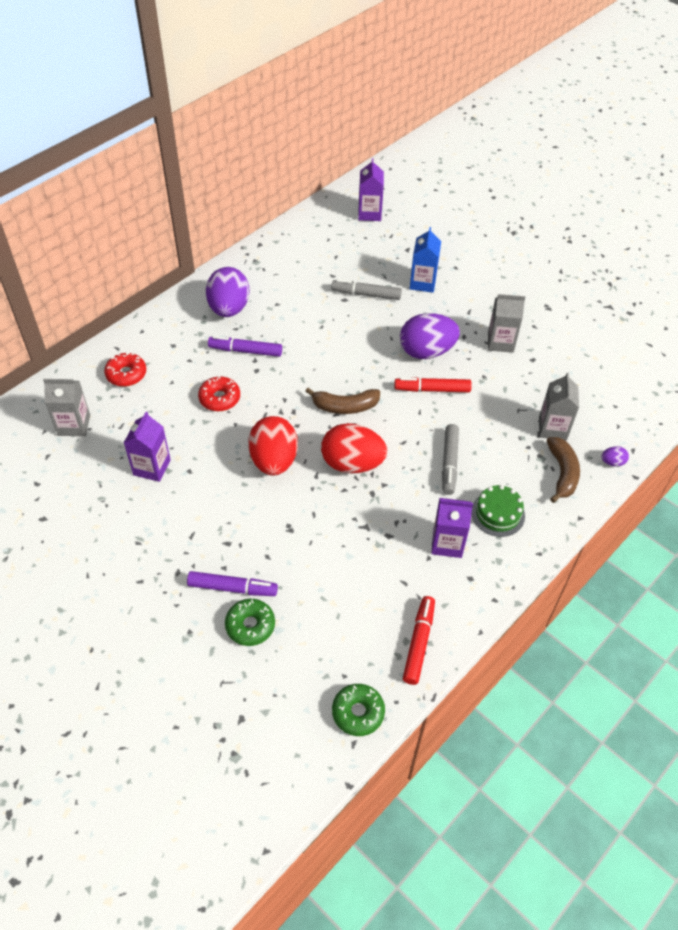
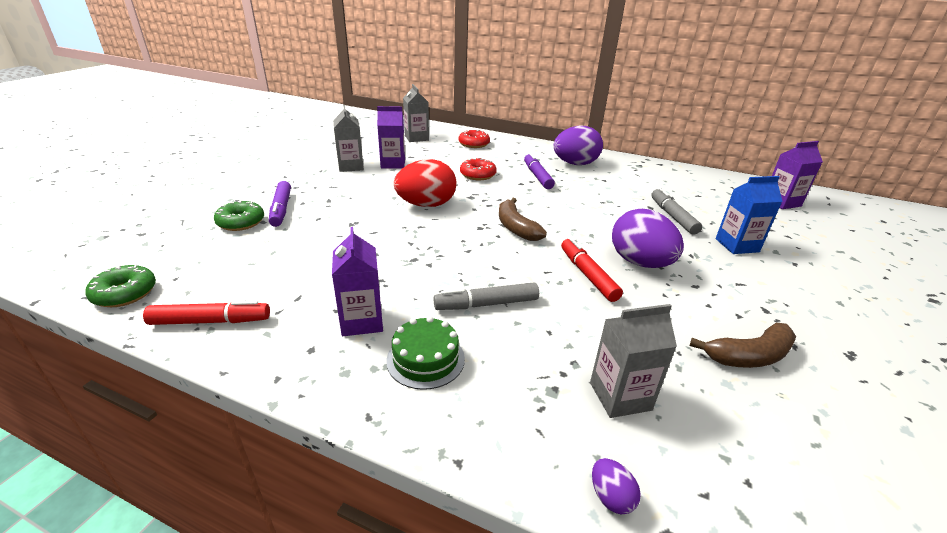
camera: 70 degrees right, 20 degrees down
red egg [321,423,387,474] -> none
grey carton [488,294,525,353] -> grey carton moved to [333,105,364,172]
brown banana [547,437,580,503] -> brown banana moved to [690,323,796,368]

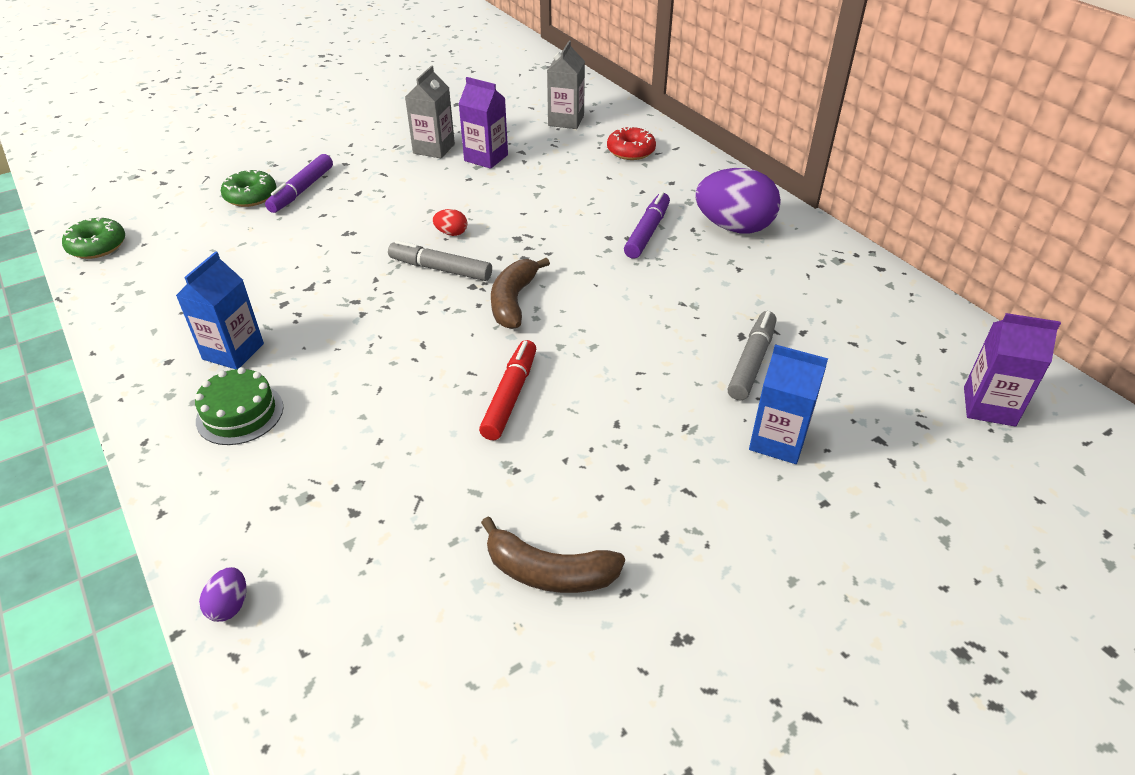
camera: 35 degrees right, 10 degrees up
red marker [143,301,270,325] -> none
purple carton [332,227,383,336] -> blue carton [176,251,264,369]
red egg [394,159,457,207] -> red egg [433,209,467,236], size x0.42
grey marker [434,283,539,310] -> grey marker moved to [388,240,492,281]
red donut [460,158,497,180] -> none
grey carton [590,304,677,418] -> none
purple egg [612,209,684,268] -> none

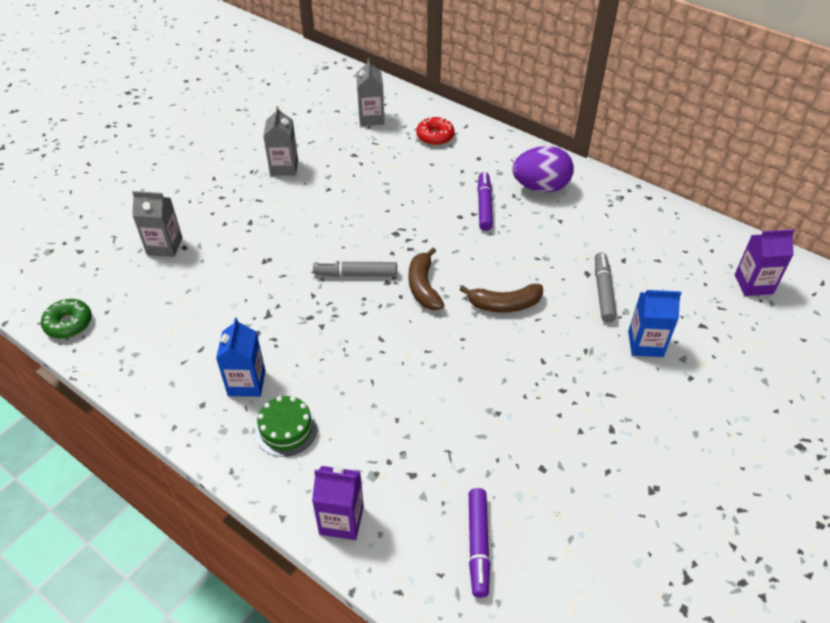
camera: 20 degrees left, 5 degrees up
purple egg [199,567,246,622] -> none
green donut [221,170,276,207] -> grey carton [132,191,183,257]
purple marker [265,154,333,213] -> purple marker moved to [469,488,490,598]
red egg [433,209,467,236] -> none
purple carton [459,77,508,169] -> purple carton moved to [312,466,364,540]
red marker [479,340,536,440] -> none
brown banana [481,516,625,593] -> brown banana moved to [459,284,543,313]

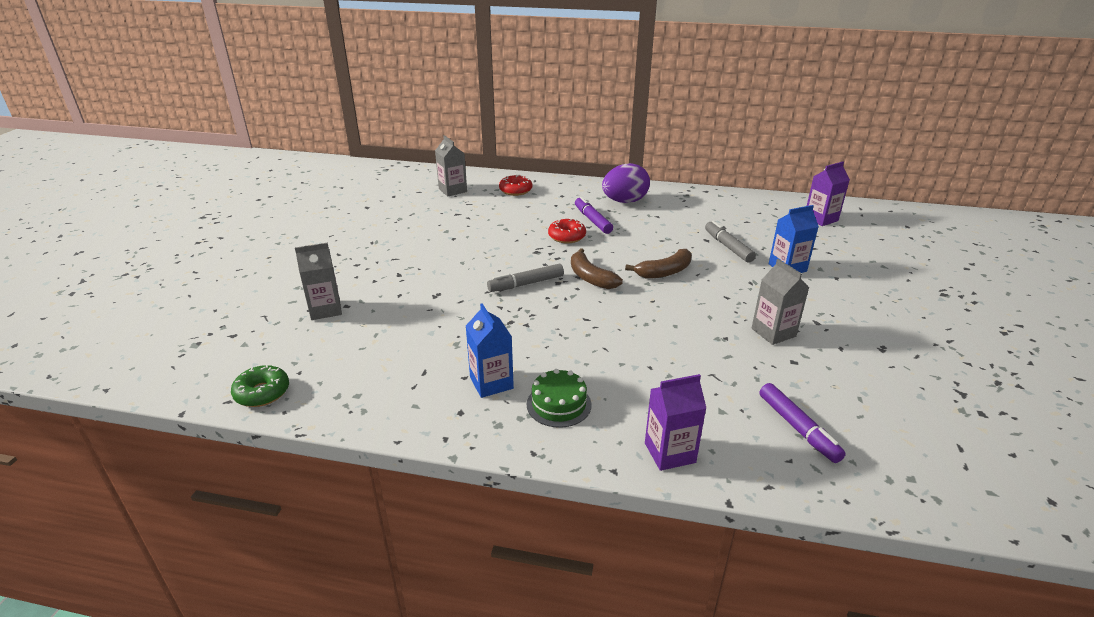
camera: 25 degrees left, 15 degrees down
grey carton [263,106,298,176] -> grey carton moved to [752,259,809,345]
none -> red donut [548,218,586,243]

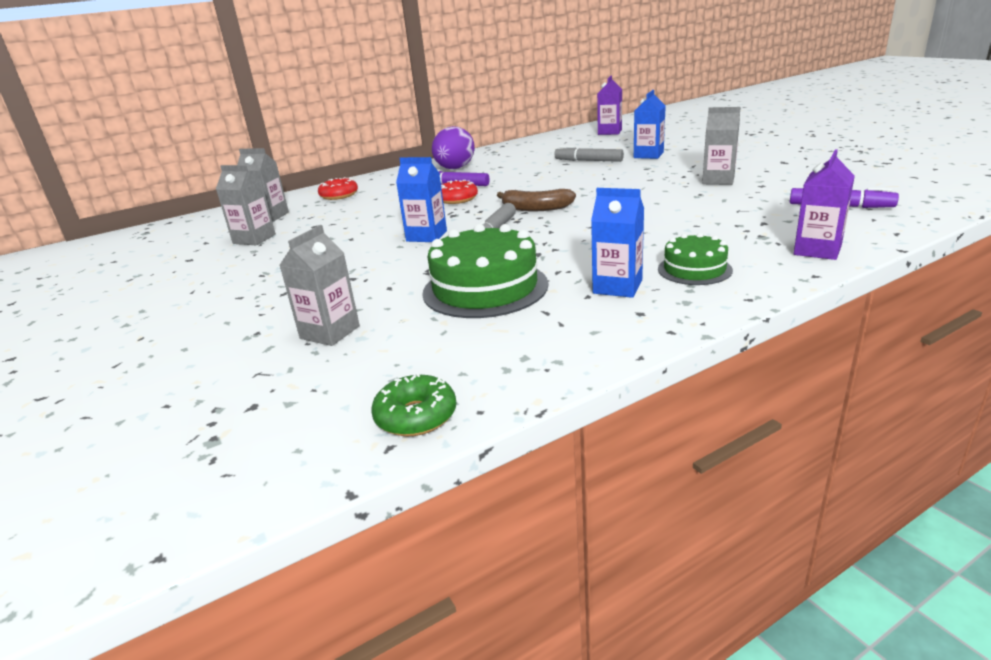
camera: 40 degrees left, 5 degrees down
brown banana [625,249,692,279] -> none
none -> grey carton [216,165,276,245]
none -> blue carton [396,157,447,242]
none -> green cake [422,224,548,318]

